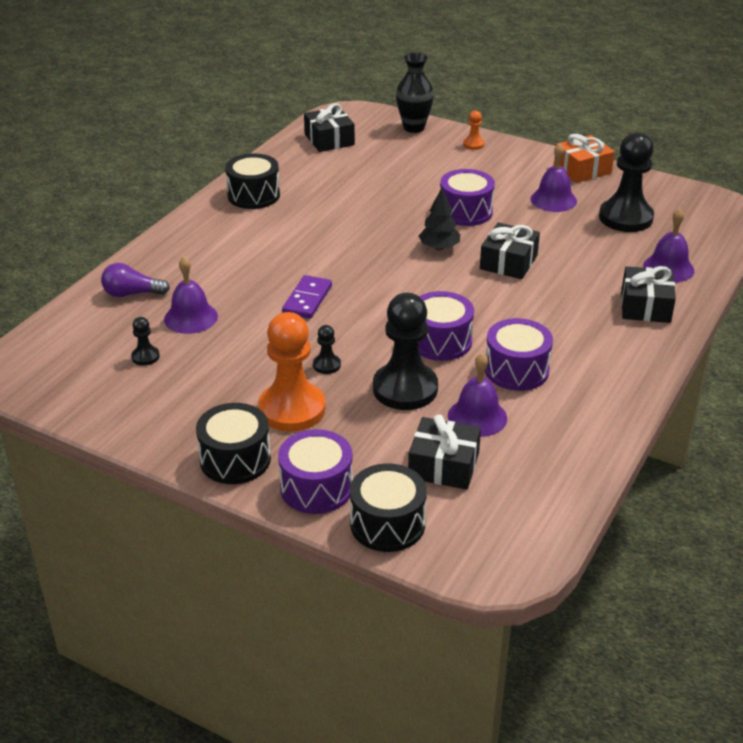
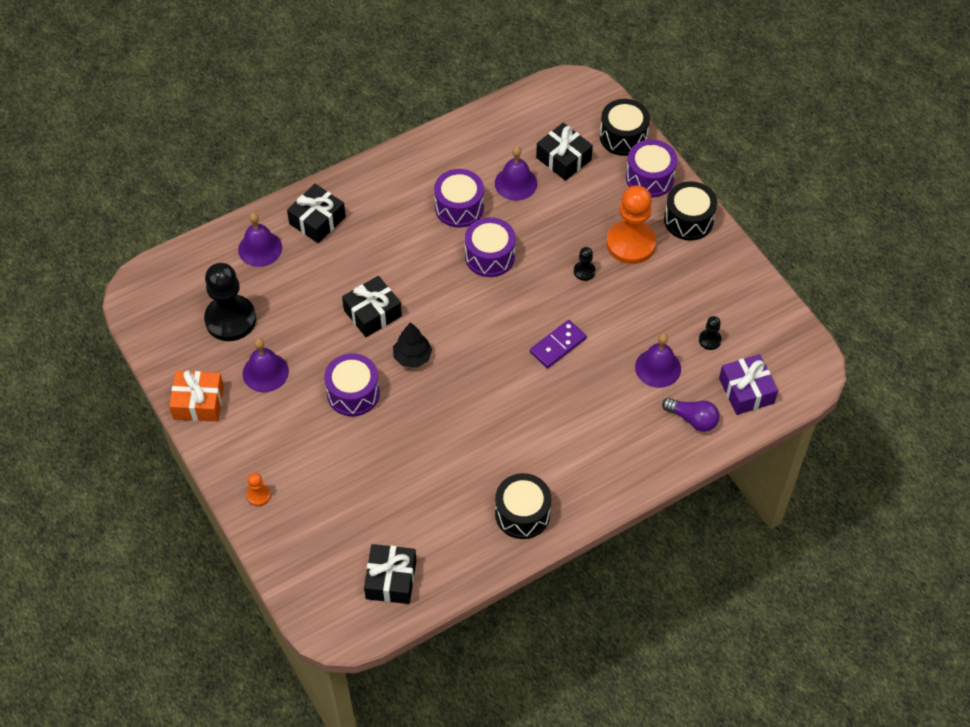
camera: 150 degrees left, 20 degrees up
black pawn [373,293,438,410] -> none
black vase [396,53,434,133] -> none
none -> purple gift [719,354,778,415]

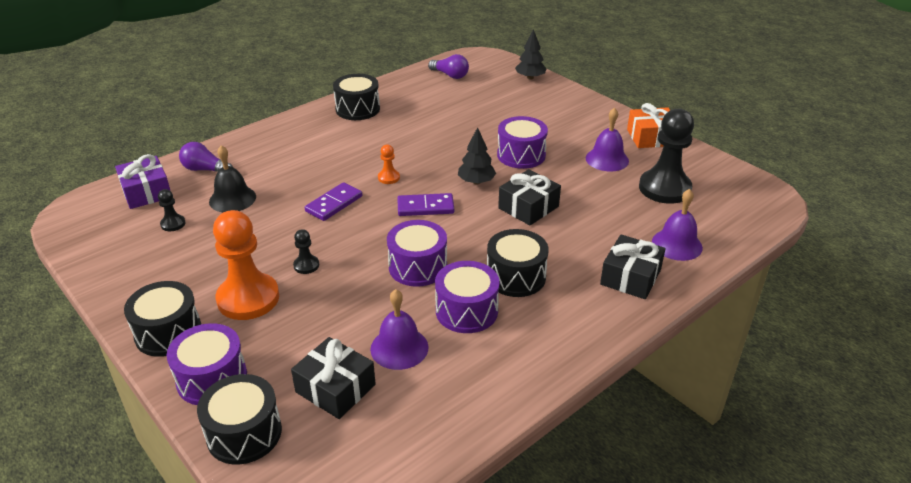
camera: 170 degrees right, 20 degrees down
orange pawn [246,473,271,506] -> orange pawn moved to [378,145,400,184]
black gift [364,544,416,604] -> purple light bulb [428,54,469,79]
purple bell [635,333,681,388] -> black bell [209,145,256,212]
none -> purple domino [397,193,454,216]
none -> black drum [487,229,549,297]
none -> black tree [515,29,547,80]

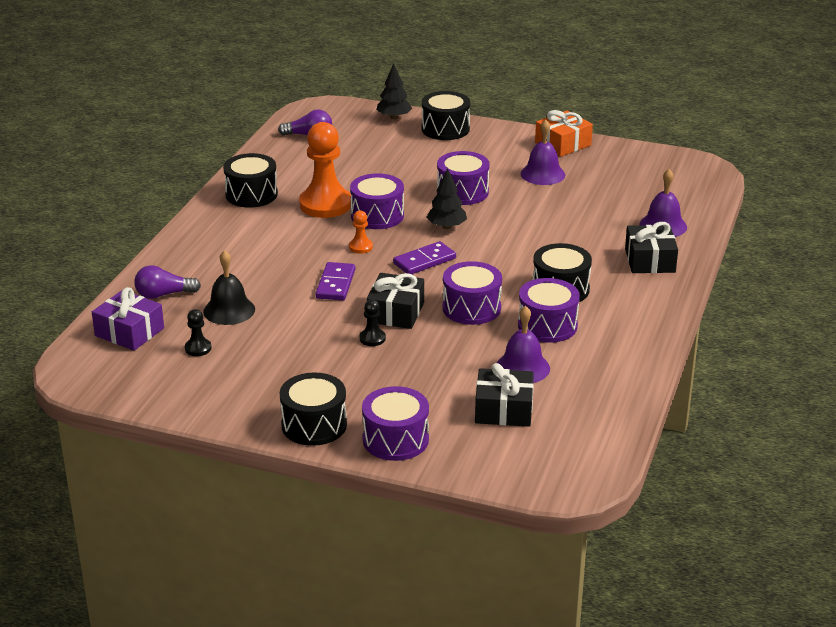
camera: 30 degrees left, 5 degrees down
black drum [197,374,282,464] -> black drum moved to [422,91,470,140]
orange pawn [213,210,279,320] -> orange pawn moved to [299,122,351,218]
black gift [498,169,561,225] -> black gift moved to [367,273,424,329]
black pawn [639,108,694,204] -> none
none -> purple drum [350,173,404,229]

